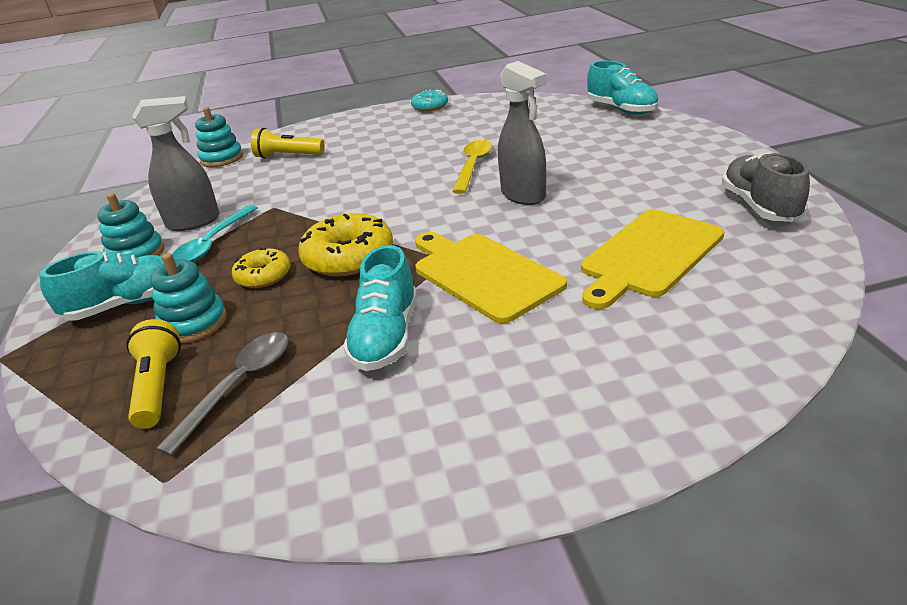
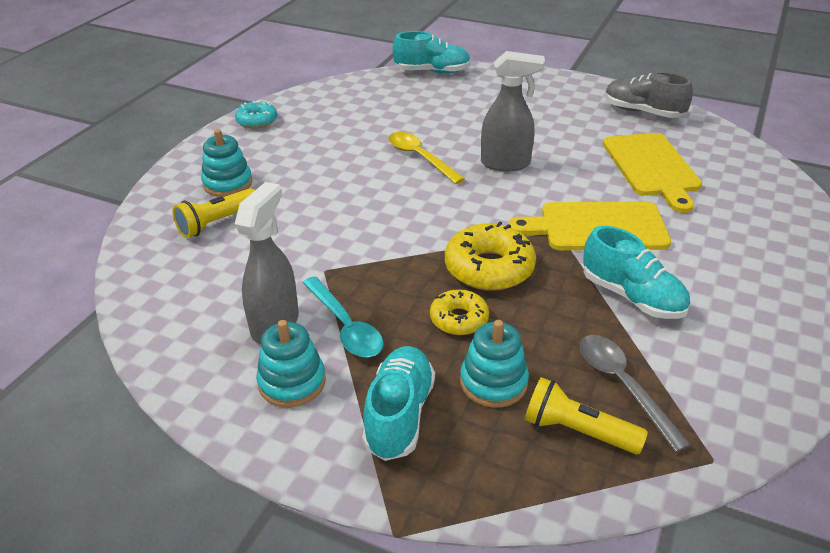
camera: 55 degrees left, 5 degrees up
turquoise stacking toy [195,107,243,167] -> turquoise stacking toy moved to [201,129,252,197]

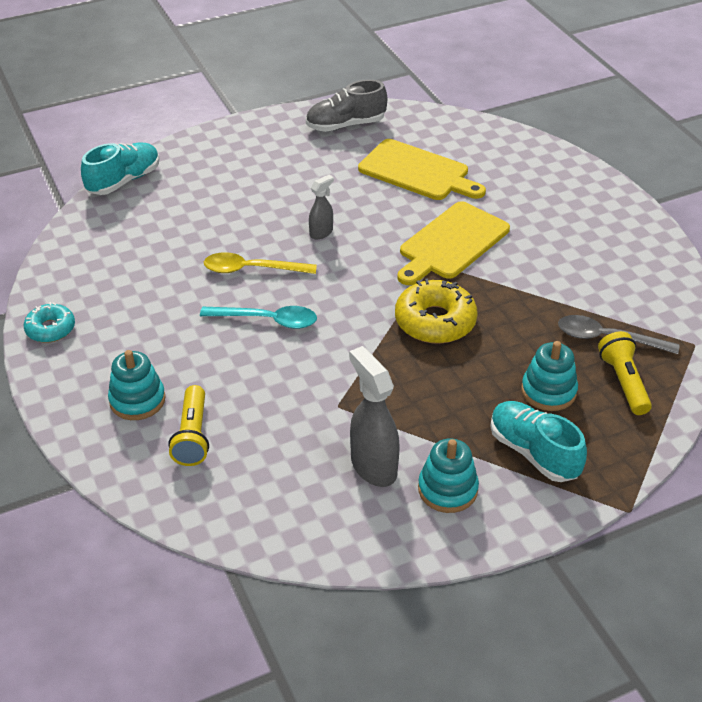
camera: 50 degrees left, 5 degrees up
turquoise spoon [303,276,383,357] -> turquoise spoon moved to [200,306,317,329]
yellow donut [430,289,489,335] -> none
grey spray bottle [481,51,545,172] -> grey spray bottle [309,175,334,239], size x0.56
yellow flashlight [525,377,648,454] -> yellow flashlight turned 105 degrees clockwise [598,331,652,415]
turquoise shoe [583,226,690,319] -> none

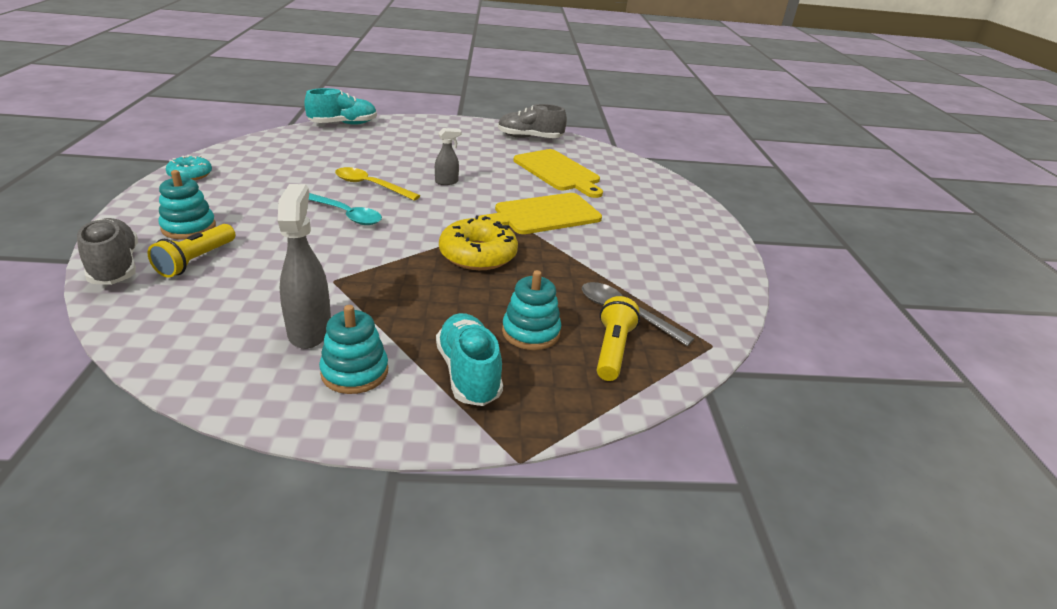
camera: 20 degrees right, 10 degrees down
none -> grey shoe [77,218,138,285]

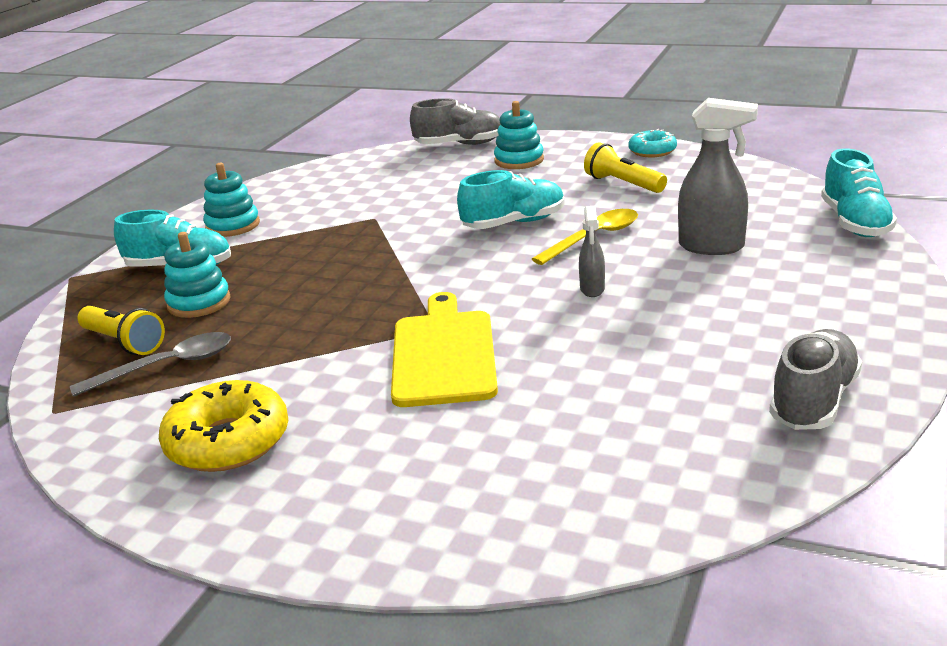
camera: 120 degrees right, 5 degrees down
yellow flashlight [147,224,235,278] -> yellow flashlight moved to [584,142,667,193]
grey spray bottle [278,184,331,349] -> grey spray bottle moved to [678,98,758,255]
turquoise spoon [309,193,382,225] -> turquoise shoe [457,170,565,229]
yellow donut [439,215,518,270] -> yellow donut moved to [159,380,288,472]
yellow cutting board [513,149,603,198] -> none

